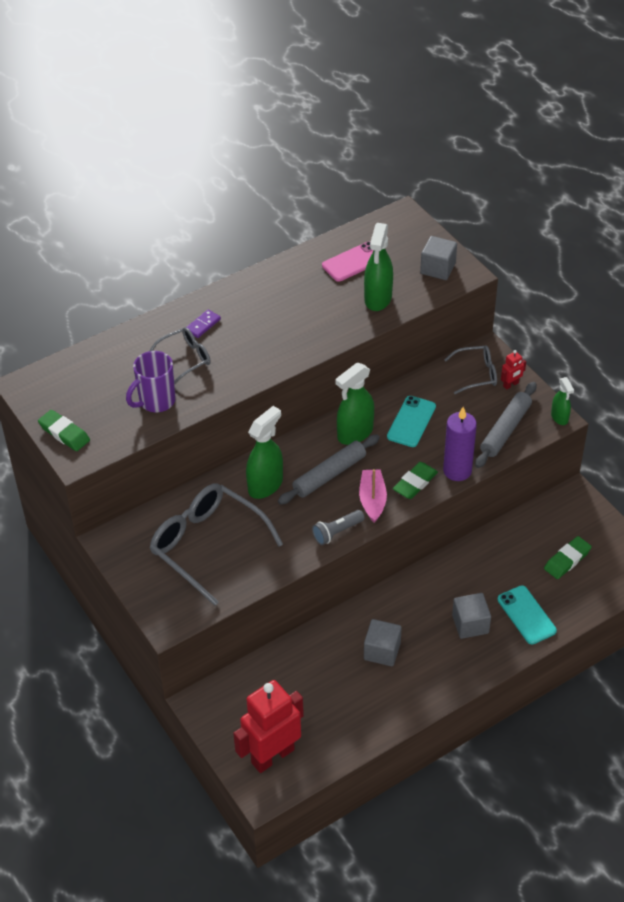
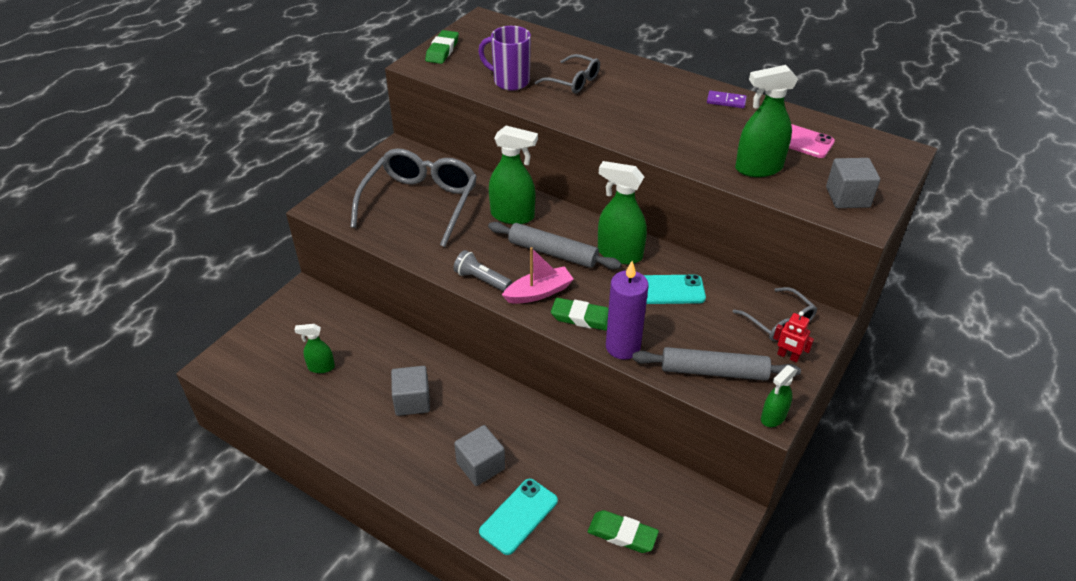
camera: 65 degrees right, 5 degrees down
purple domino [187,310,221,338] -> purple domino moved to [707,91,747,108]
red robot [233,680,304,773] -> none
none -> green spray bottle [295,324,335,373]

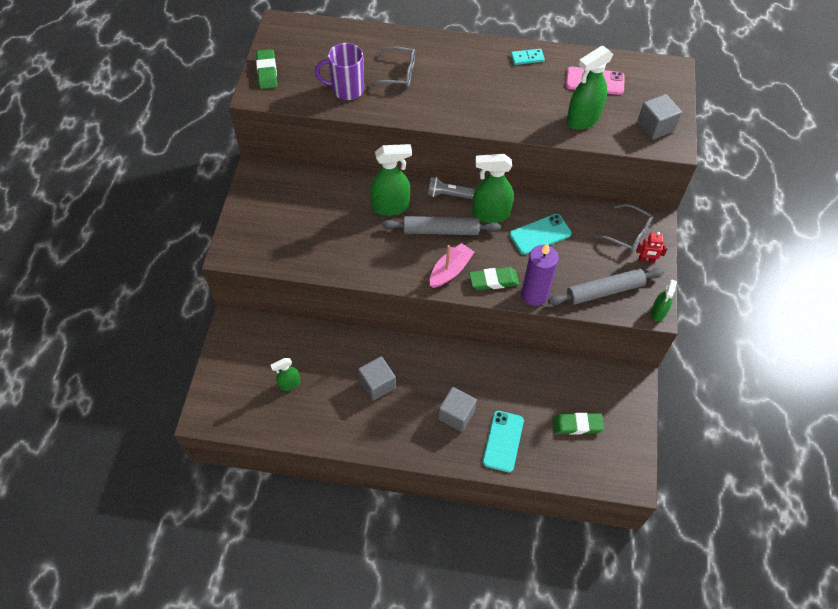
camera: 25 degrees left, 15 degrees up
grey glasses [351,148,477,247] -> none
grey flashlight [453,250,512,292] -> grey flashlight moved to [428,177,475,199]
purple domino [707,91,747,108] -> turquoise domino [511,49,545,65]

